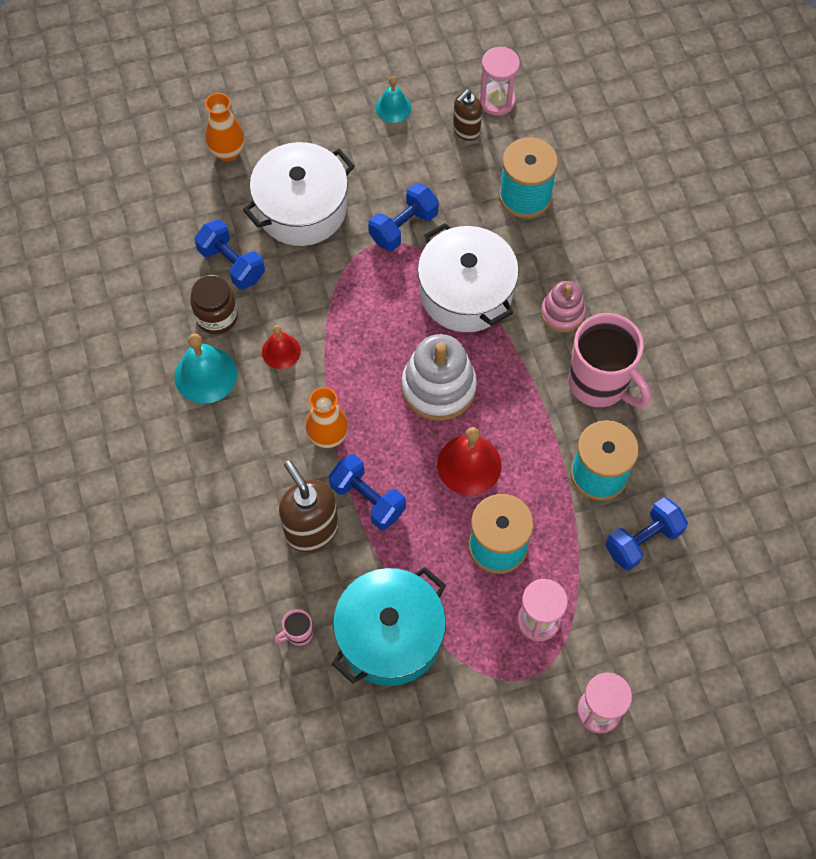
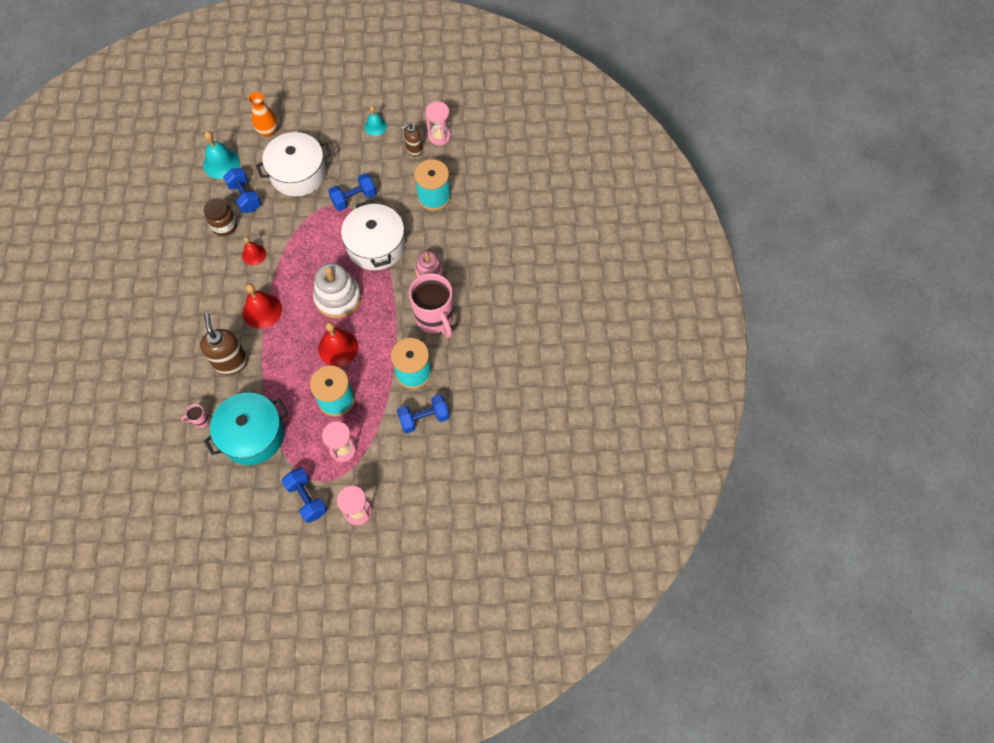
camera: 15 degrees right, 0 degrees up
turquoise bell [174,333,237,404] -> turquoise bell moved to [203,131,240,179]
orange vase [305,387,349,448] -> red bell [243,284,282,329]
blue dumbbell [329,454,406,530] -> blue dumbbell moved to [281,468,327,523]

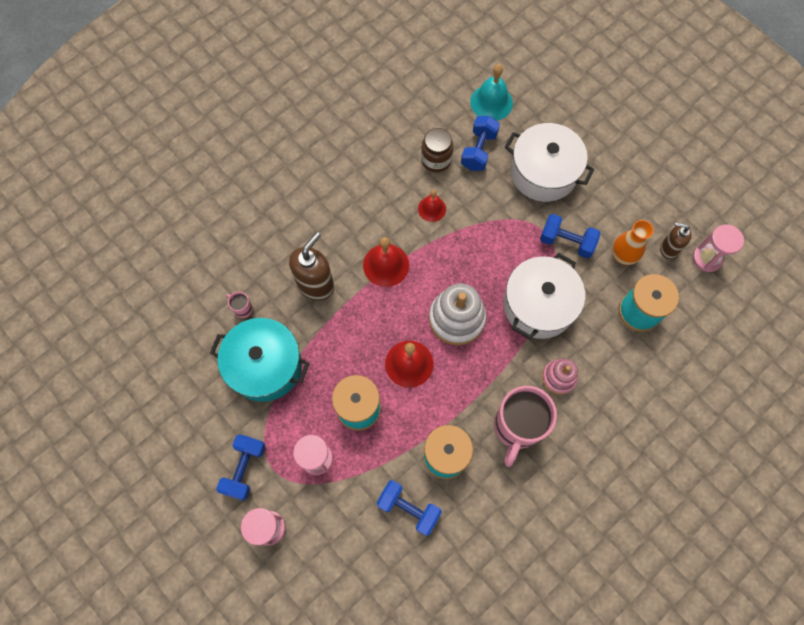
camera: 50 degrees right, 5 degrees up
orange vase [248,92,277,137] -> orange vase moved to [612,220,654,265]
turquoise bell [365,106,387,136] -> none

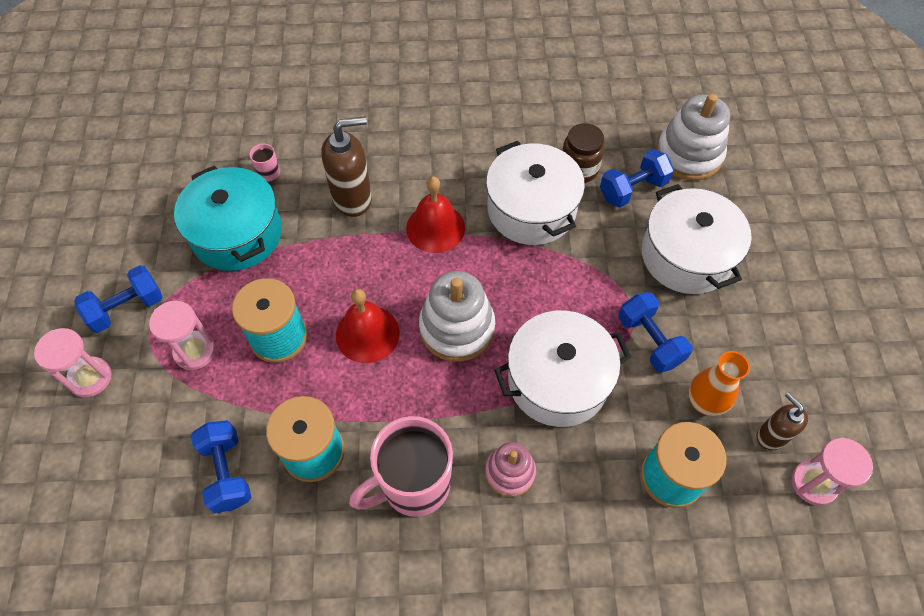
camera: 40 degrees right, 10 degrees down
red bell [418,190,446,222] -> white pot [486,141,585,245]
turquoise bell [470,64,513,121] -> white stacking toy [657,94,730,181]

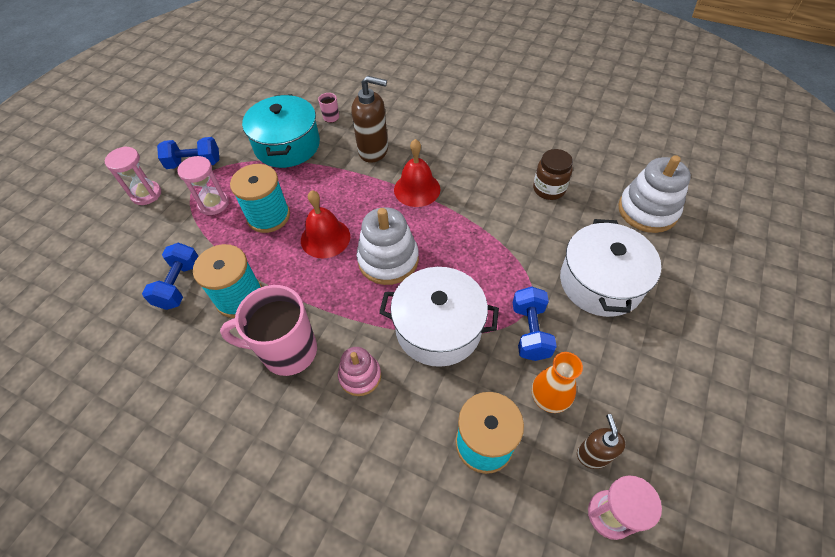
camera: 30 degrees right, 5 degrees down
white pot [486,141,585,245] -> none
blue dumbbell [600,149,674,208] -> none

